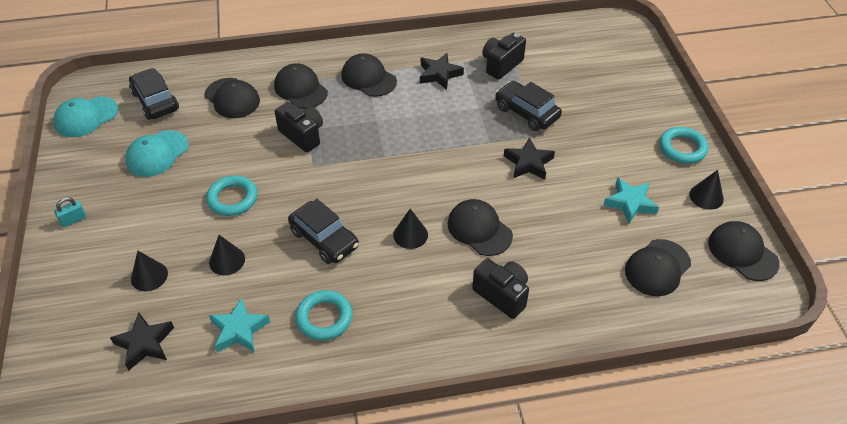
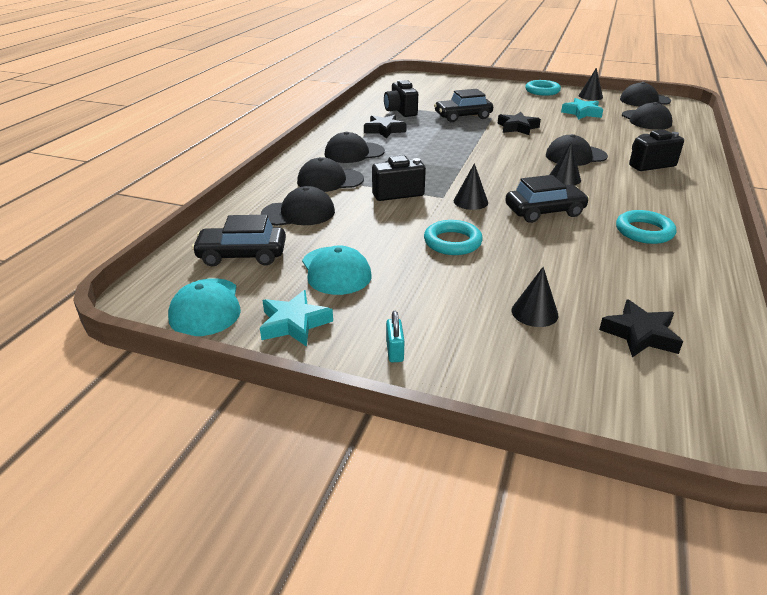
camera: 60 degrees left, 15 degrees down
black cone [209,235,245,275] -> black cone moved to [454,163,488,210]
turquoise star [209,298,270,352] -> turquoise star moved to [260,290,333,347]

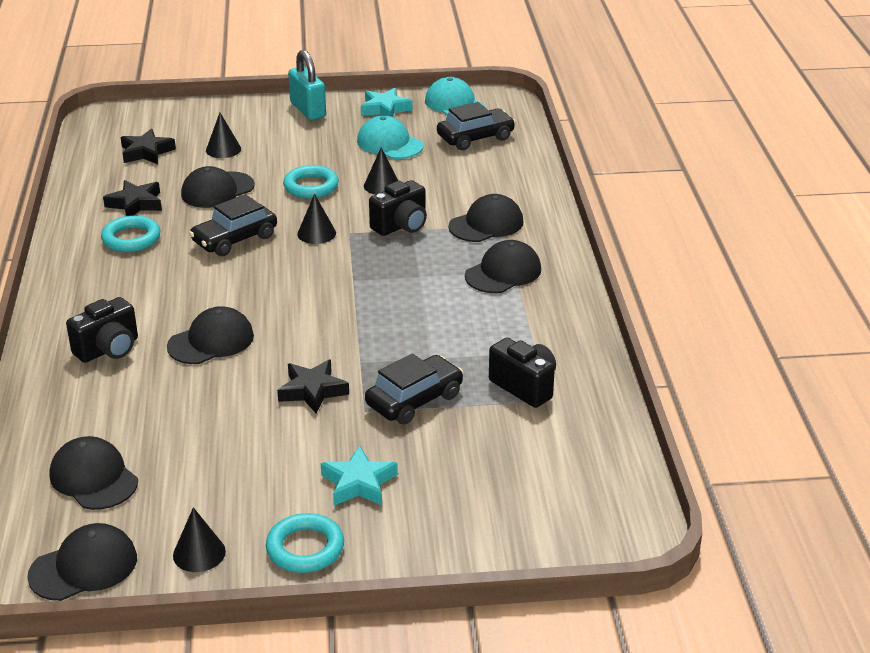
camera: 155 degrees right, 0 degrees up
black cap [261,186,335,226] -> black cap moved to [181,166,255,208]
black star [364,115,407,138] -> black star moved to [103,180,162,216]
turquoise padlock [386,311,404,362] -> turquoise padlock [288,50,326,120], size x2.00
black cone [550,142,581,185] -> black cone moved to [364,147,398,195]
turquoise star [561,98,603,119] -> turquoise star moved to [321,446,398,505]

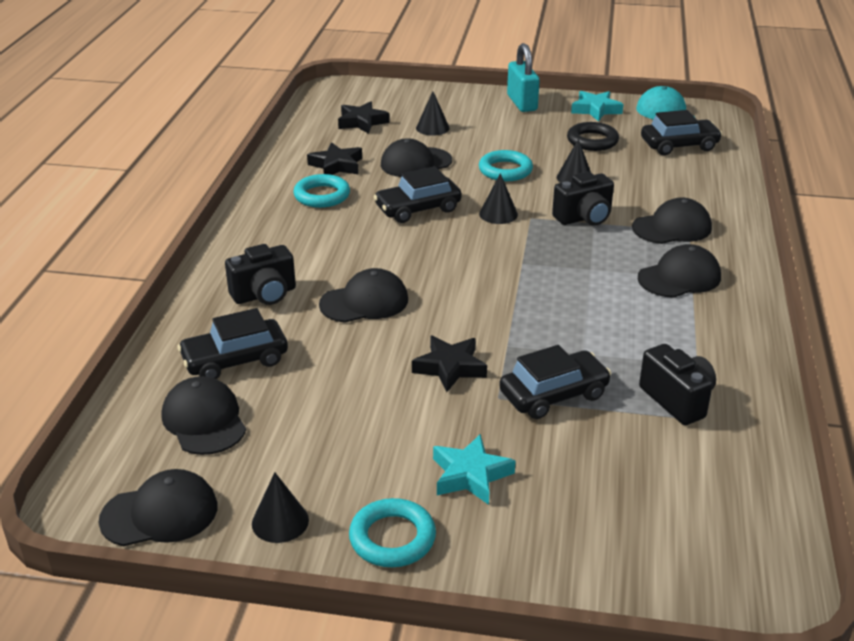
camera: 15 degrees right, 0 degrees up
turquoise cap [357,115,424,159] -> black ring [567,122,619,151]
none -> black car [177,308,288,379]

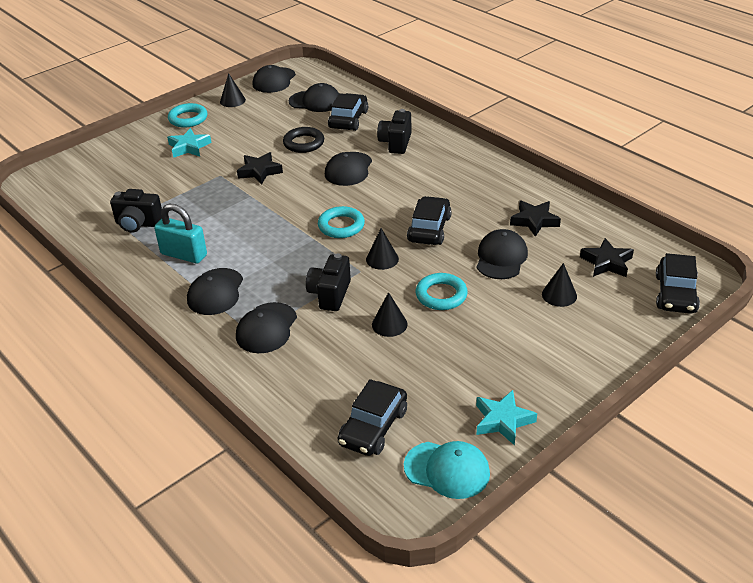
camera: 130 degrees right, 5 degrees up
turquoise ring [293,174,350,208] -> turquoise ring moved to [318,206,365,238]
black car [499,345,611,419] -> black car moved to [656,253,700,314]
turquoise padlock [507,43,540,112] -> turquoise padlock moved to [154,204,207,263]
black ring [567,122,619,151] -> black ring moved to [283,127,324,153]

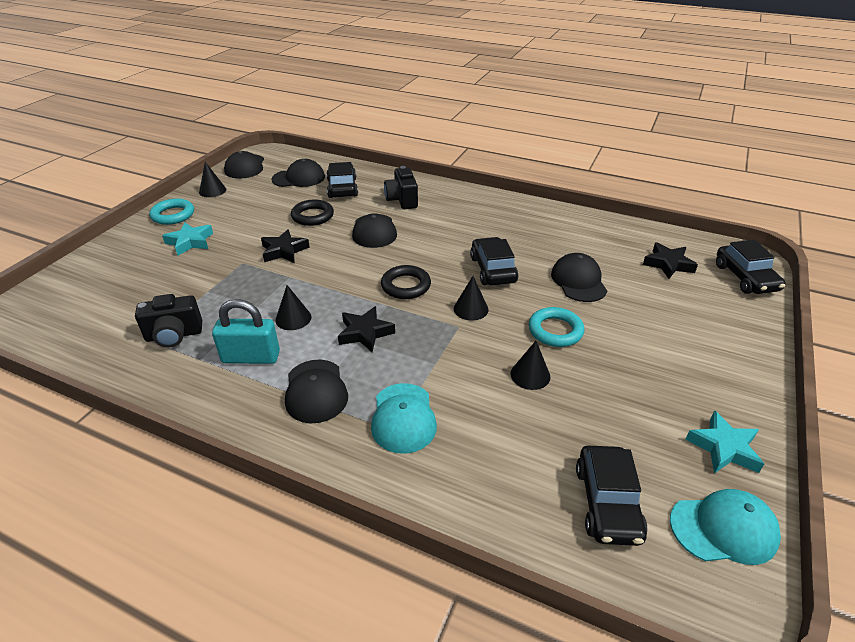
camera: 25 degrees left, 0 degrees up
black cap [236,302,297,353] -> turquoise cap [371,383,437,454]
black camera [306,253,351,311] -> none
turquoise ring [318,206,365,238] -> black ring [381,265,431,299]
black star [510,201,561,237] -> black star moved to [338,306,395,352]
black cone [542,263,577,307] -> black cone moved to [275,285,311,330]

